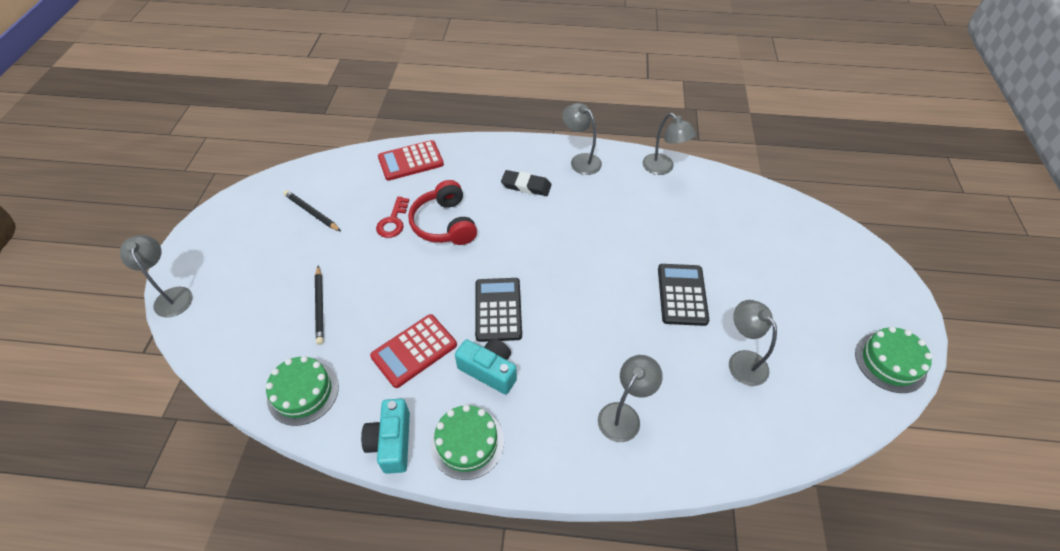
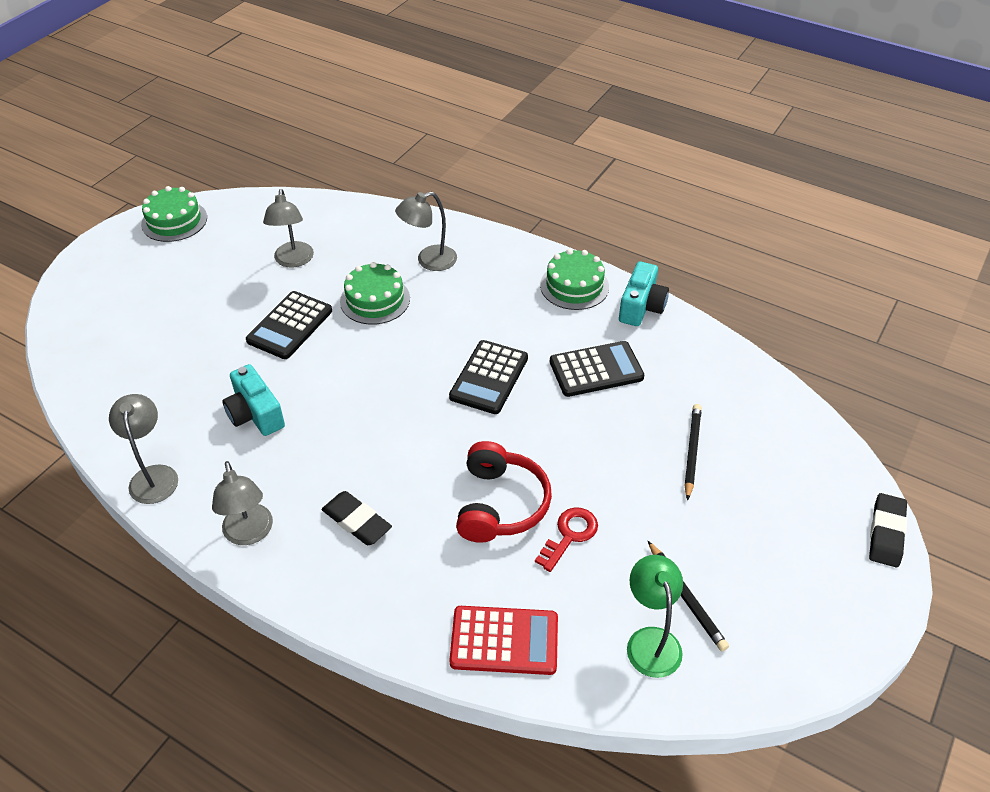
camera: 155 degrees left, 5 degrees down
grey lamp [120,235,193,317] -> black eraser [869,493,907,567]
green cake [266,356,339,426] -> green cake moved to [340,262,410,325]
red calculator [370,314,457,388] -> black calculator [550,341,644,397]
turquoise camera [455,338,517,394] -> turquoise camera moved to [222,364,285,436]
none -> green lamp [627,555,683,678]

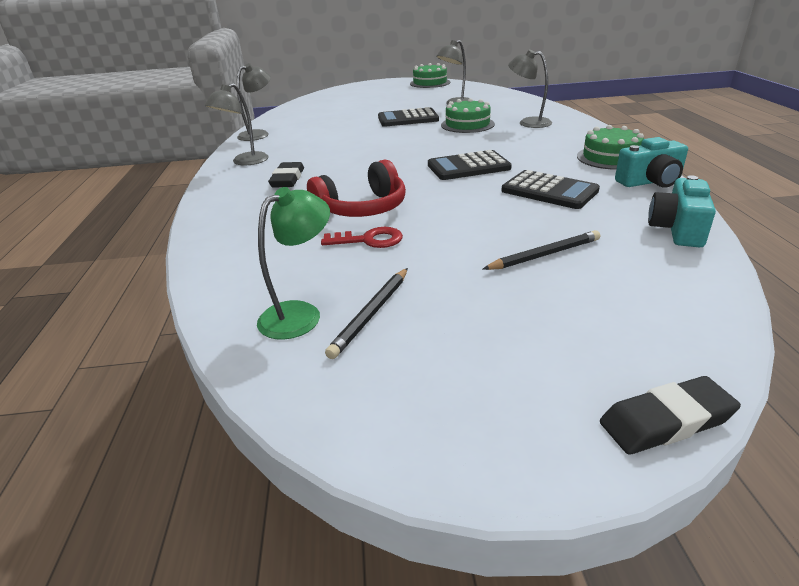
camera: 55 degrees right, 15 degrees down
turquoise camera [222,364,285,436] -> turquoise camera moved to [648,175,716,247]
red calculator [449,606,558,675] -> none

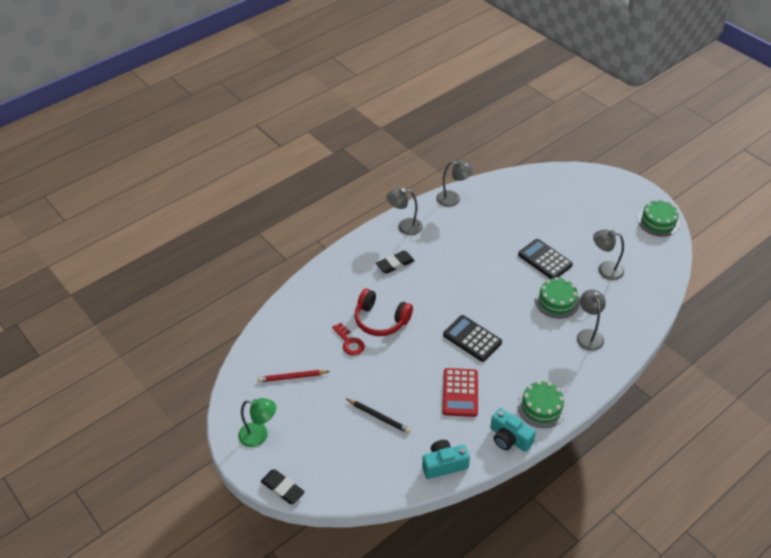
camera: 55 degrees right, 15 degrees up
green lamp [257,187,330,340] -> green lamp moved to [238,398,276,447]
black pencil [325,268,408,359] -> red pencil [257,370,330,382]
black calculator [501,170,600,209] -> red calculator [443,368,478,417]

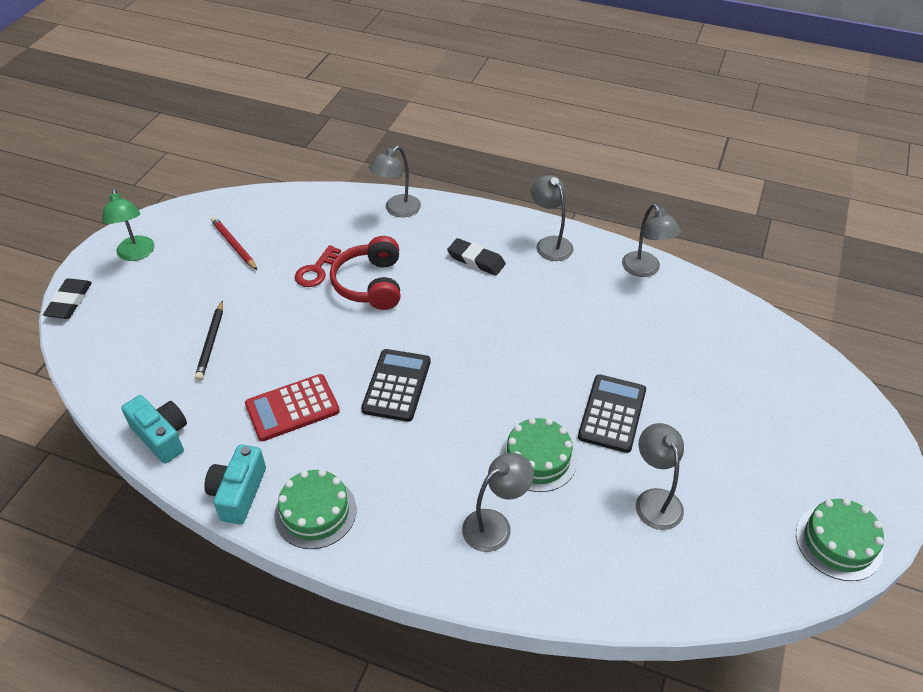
camera: 60 degrees right, 0 degrees up
none -> grey lamp [369,146,421,217]

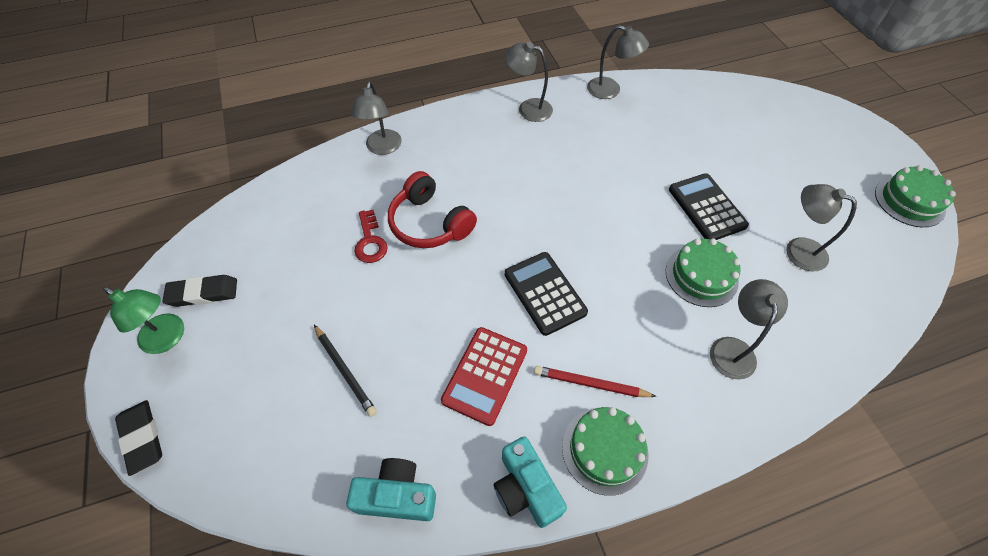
camera: 40 degrees left, 10 degrees up
red pencil [211,217,258,271] -> red pencil moved to [534,366,657,397]
black eraser [447,238,506,276] -> black eraser moved to [162,275,237,307]

